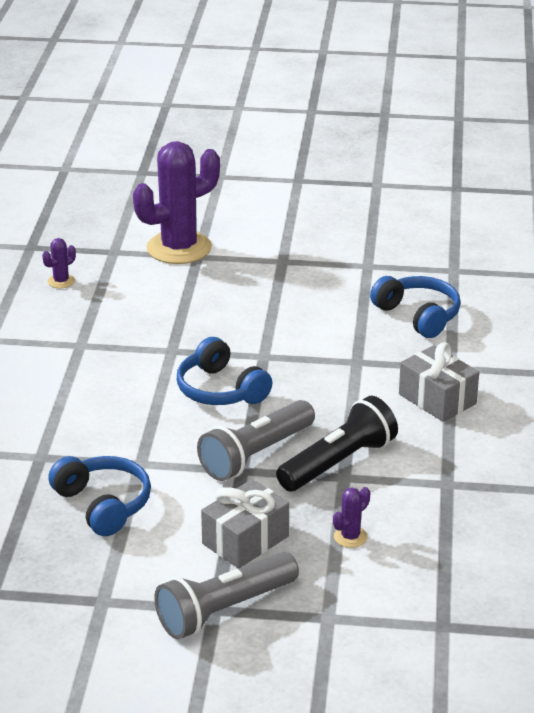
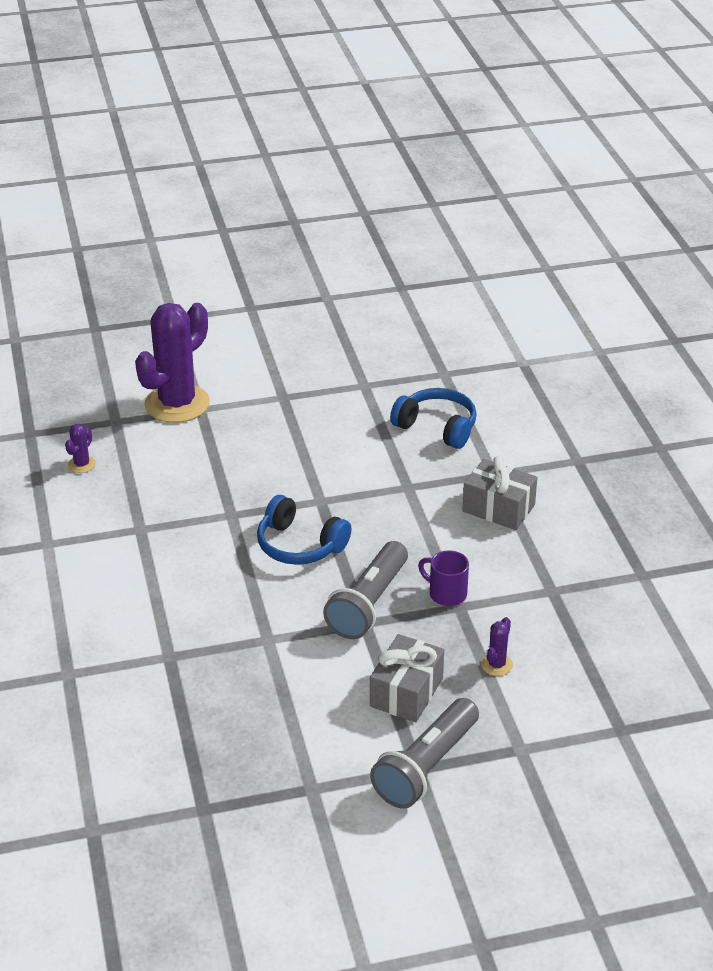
camera: 20 degrees left, 5 degrees up
blue headphones [48,456,151,536] -> none
black flashlight [276,396,398,491] -> purple mug [418,551,469,606]

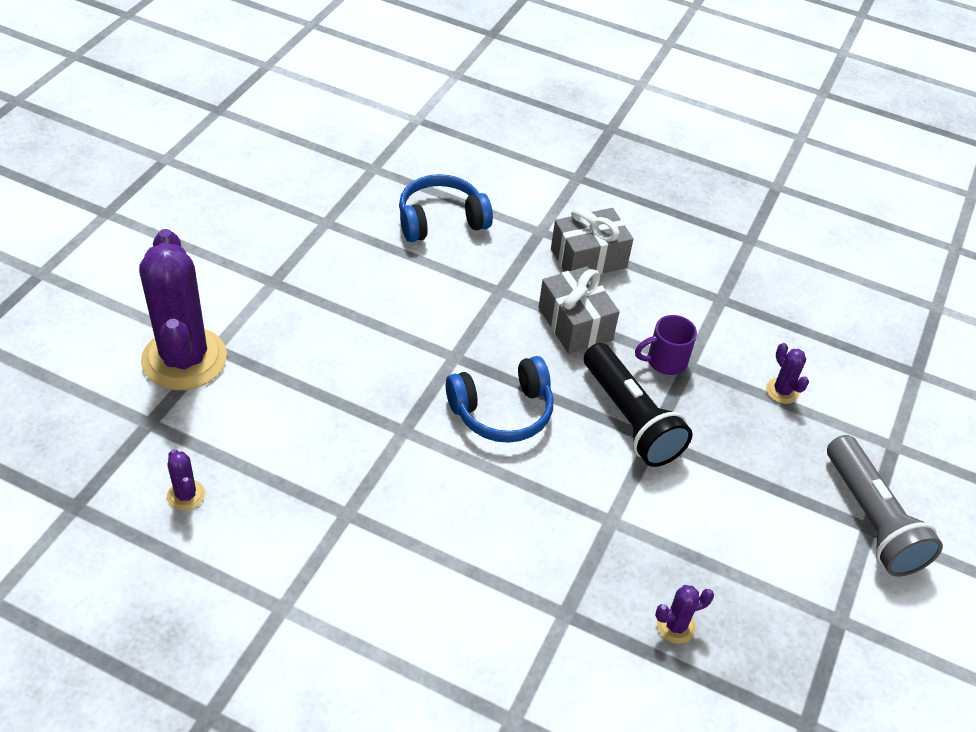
camera: 55 degrees left, 10 degrees up
grey flashlight [323,541,408,639] -> black flashlight [584,343,693,467]
grey gift [370,634,444,722] -> grey gift moved to [538,266,620,354]
none -> purple cactus [655,585,714,644]

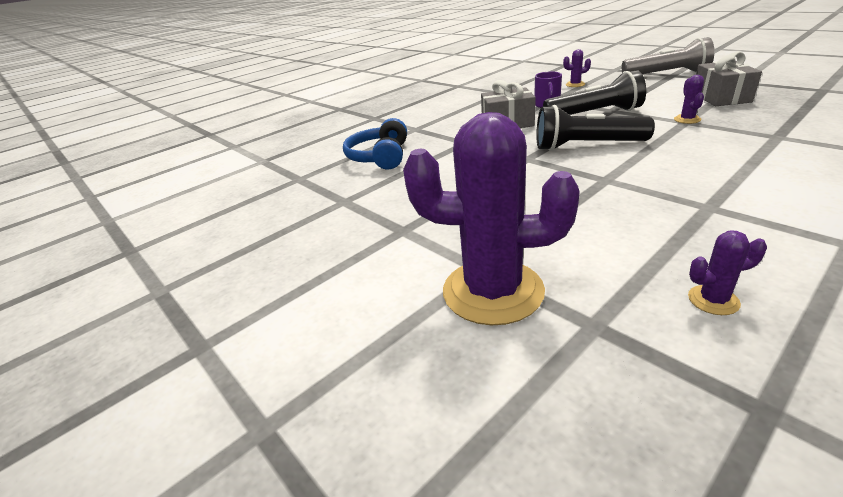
camera: 60 degrees left, 15 degrees down
blue headphones [446,356,553,443] -> black flashlight [536,105,655,151]
grey gift [551,207,633,274] -> grey gift moved to [696,51,762,106]
purple cactus [655,585,714,644] -> purple cactus moved to [674,75,704,124]

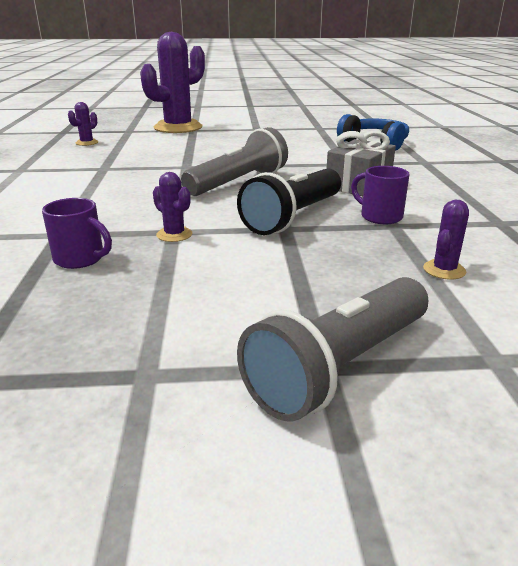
camera: 125 degrees right, 5 degrees down
black flashlight [536,105,655,151] -> grey flashlight [181,127,288,196]
grey gift [696,51,762,106] -> none
none -> purple mug [42,198,112,269]

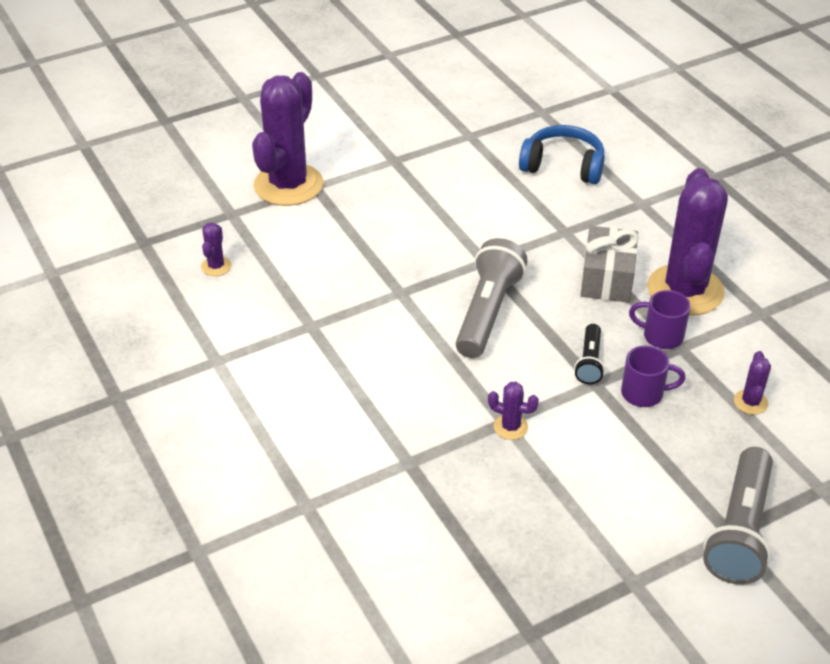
camera: 25 degrees left, 15 degrees up
purple mug [42,198,112,269] -> purple mug moved to [621,346,686,407]
black flashlight [237,169,341,235] -> black flashlight [574,324,605,384], size x0.53
none -> purple cactus [647,168,728,316]

